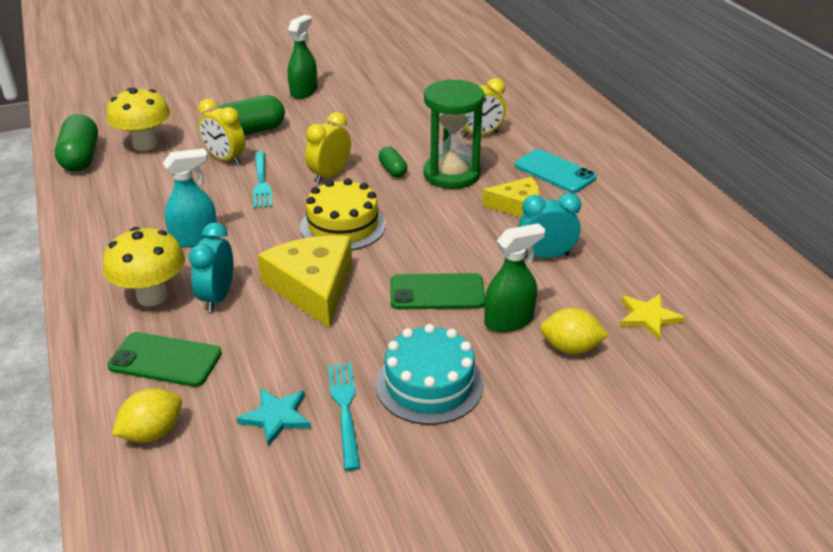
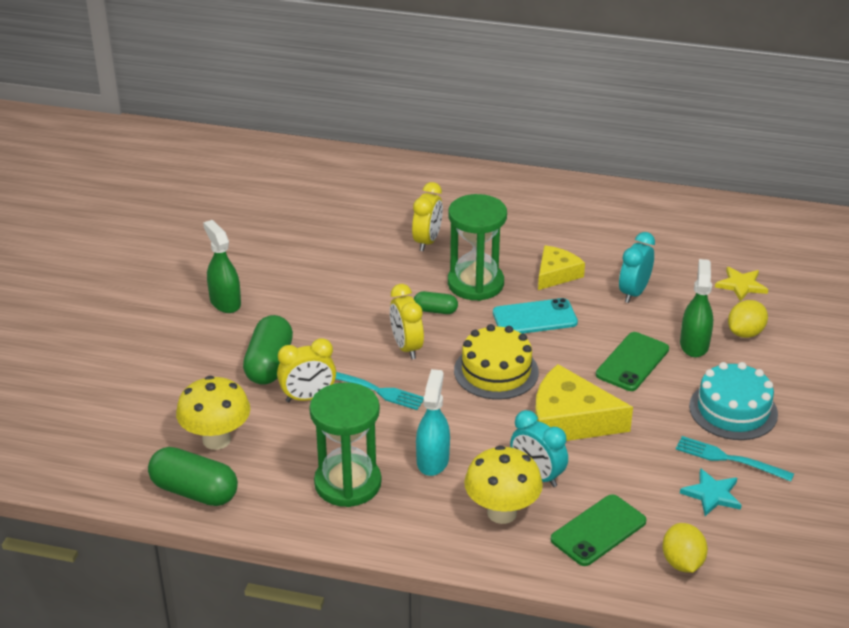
camera: 55 degrees left, 0 degrees up
turquoise phone [514,149,597,193] -> turquoise phone moved to [493,298,578,334]
none -> green hourglass [309,382,382,507]

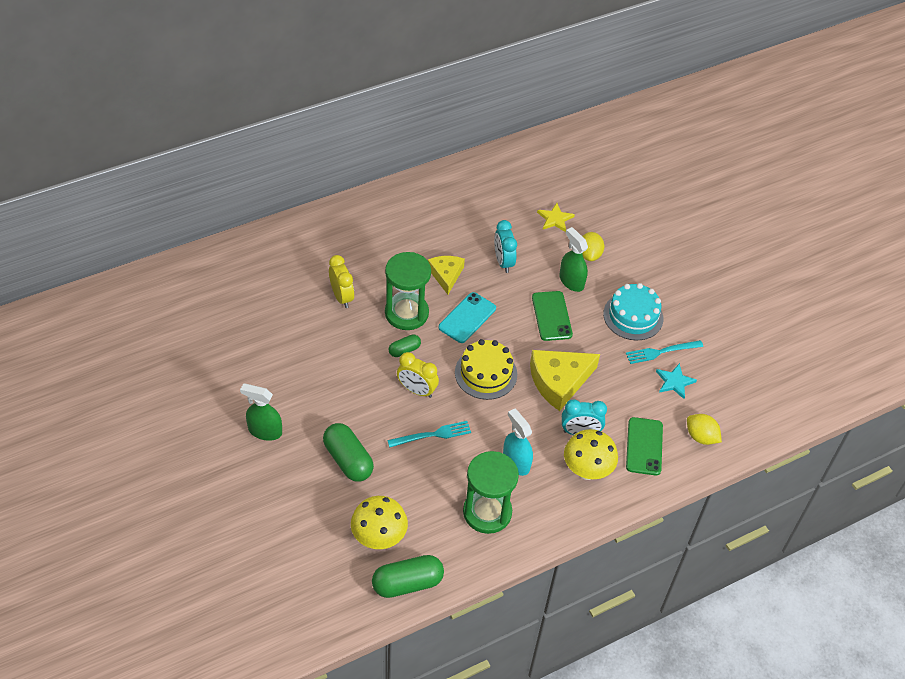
camera: 45 degrees left, 15 degrees up
yellow clock [277,338,336,402] -> none

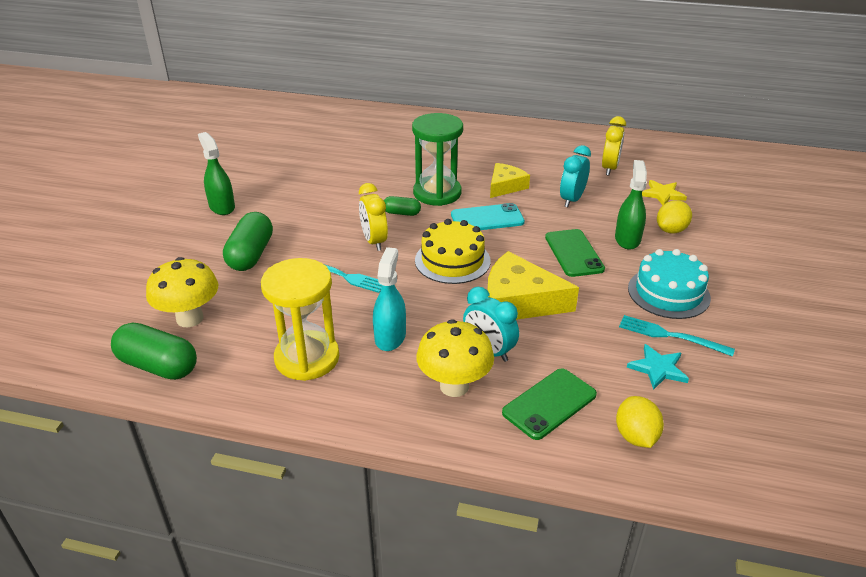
camera: 45 degrees right, 15 degrees down
yellow clock [329,255,354,308] -> yellow clock moved to [602,116,626,175]
green hourglass [463,451,519,534] -> yellow hourglass [261,258,339,381]
green phone [532,291,573,341] -> green phone turned 45 degrees counterclockwise [545,229,605,277]

